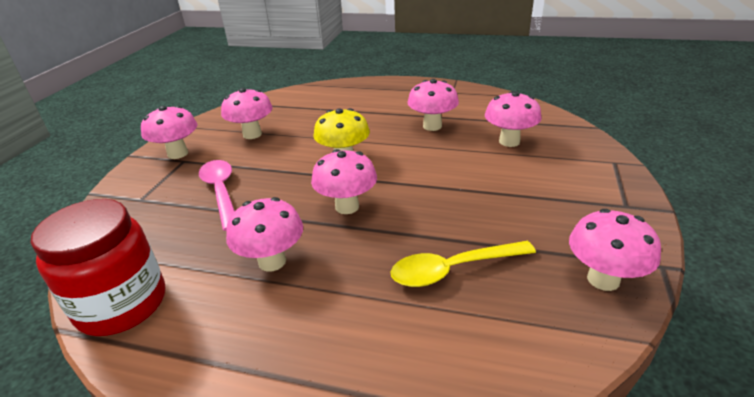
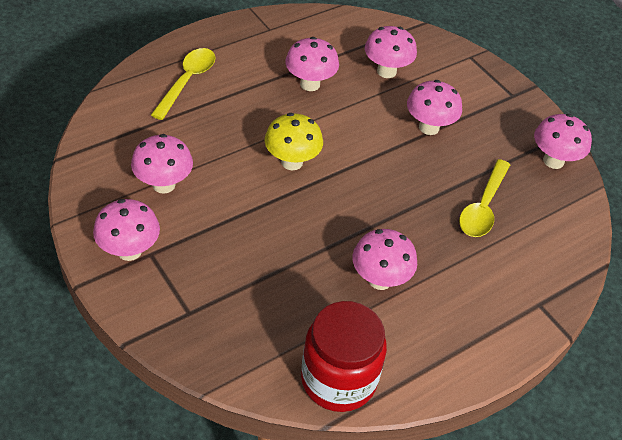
camera: 55 degrees left, 15 degrees up
pink spoon [199,160,235,231] -> none
pink mushroom [311,149,377,214] -> pink mushroom moved to [407,80,462,135]
none -> yellow spoon [151,48,216,120]

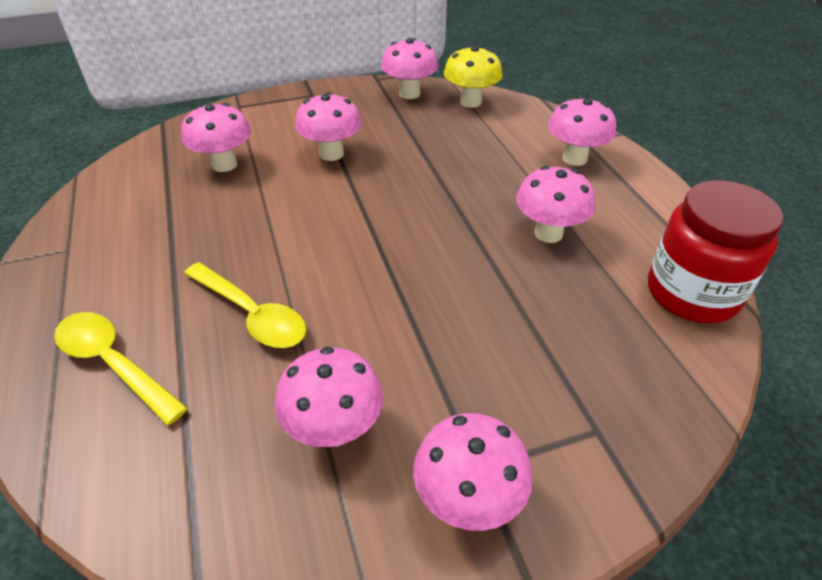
camera: 70 degrees left, 5 degrees down
yellow mushroom [265,113,323,170] -> yellow mushroom moved to [444,46,503,108]
pink mushroom [285,37,339,91] -> pink mushroom moved to [548,96,616,166]
yellow spoon [459,159,510,237] -> yellow spoon moved to [184,262,306,348]

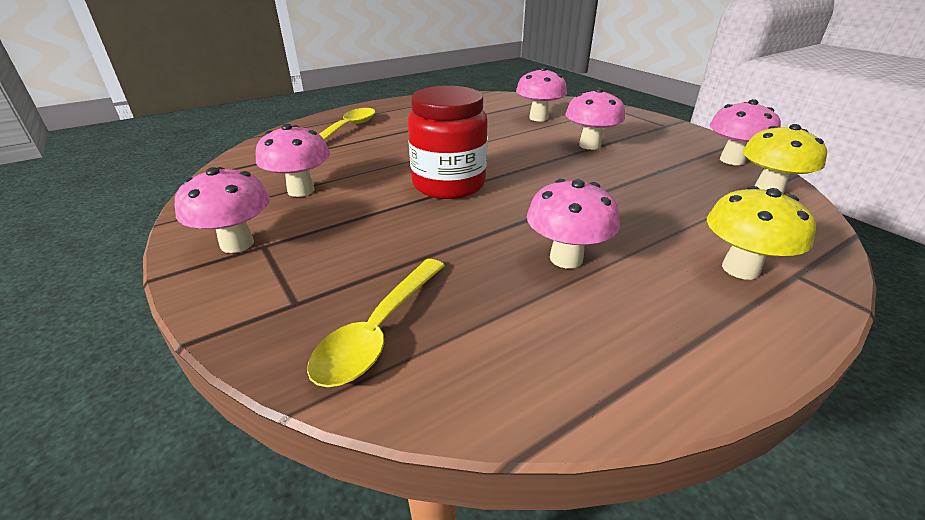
camera: 75 degrees right, 10 degrees down
yellow spoon [184,262,306,348] -> yellow spoon moved to [307,259,445,387]
pink mushroom [548,96,616,166] -> yellow mushroom [707,186,816,280]
red jar [648,180,783,323] -> red jar moved to [408,86,488,199]

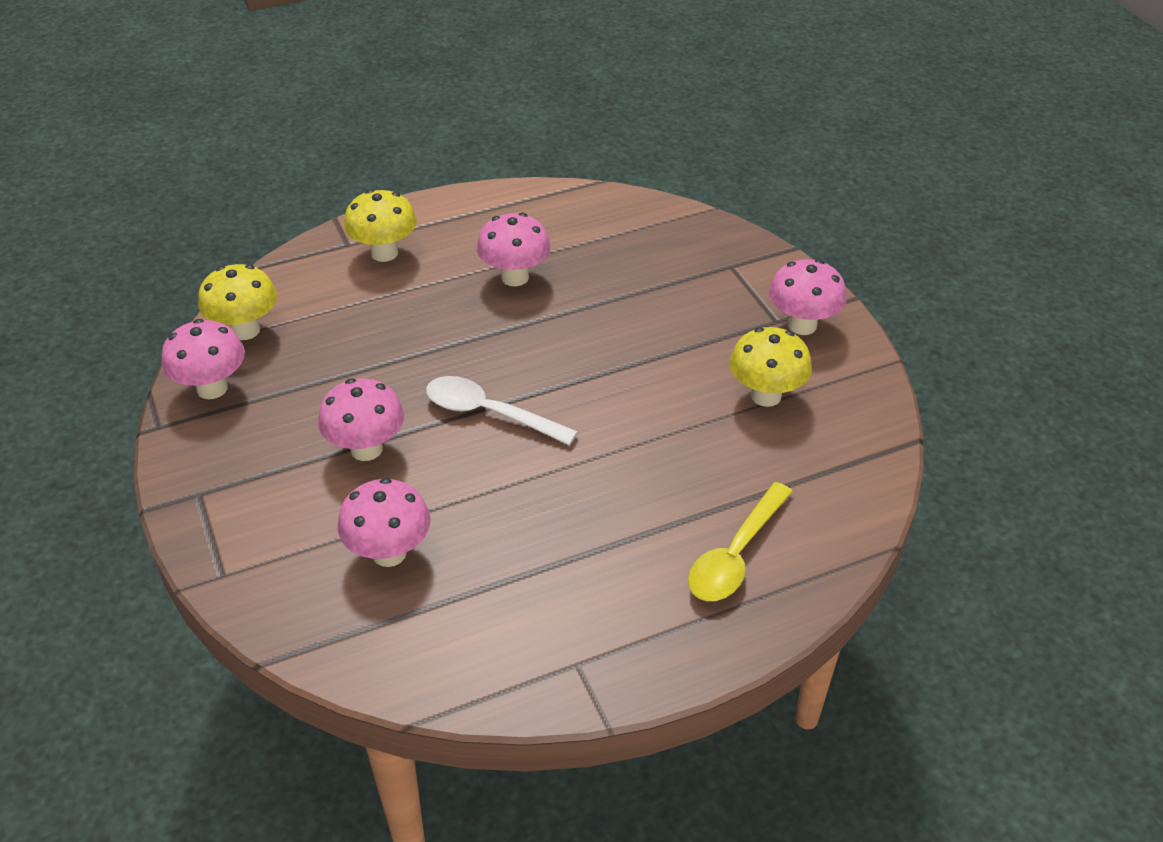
camera: 170 degrees left, 10 degrees up
pink mushroom [255,124,330,197] -> yellow mushroom [730,327,812,407]
yellow spoon [307,259,445,387] -> none
red jar [408,86,488,199] -> none
none -> white spoon [426,376,578,445]

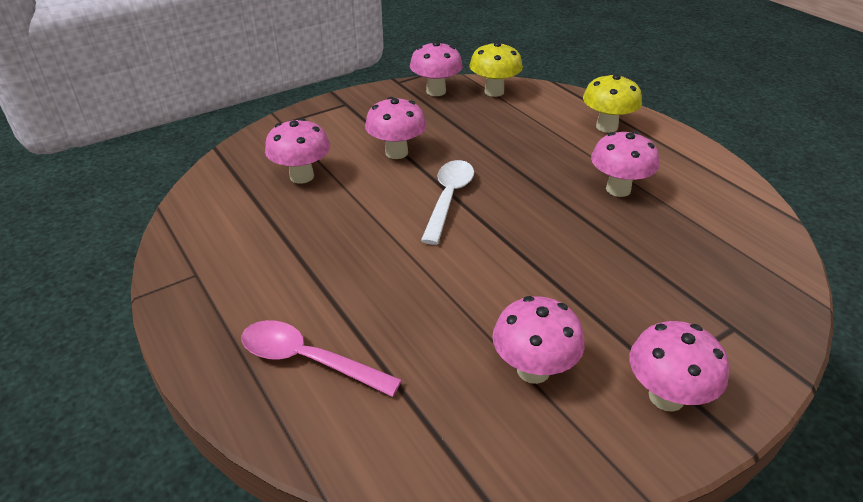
camera: 80 degrees right, 5 degrees down
yellow spoon [688,482,793,601] -> pink spoon [242,320,402,397]
yellow mushroom [730,327,812,407] -> pink mushroom [492,296,585,384]

